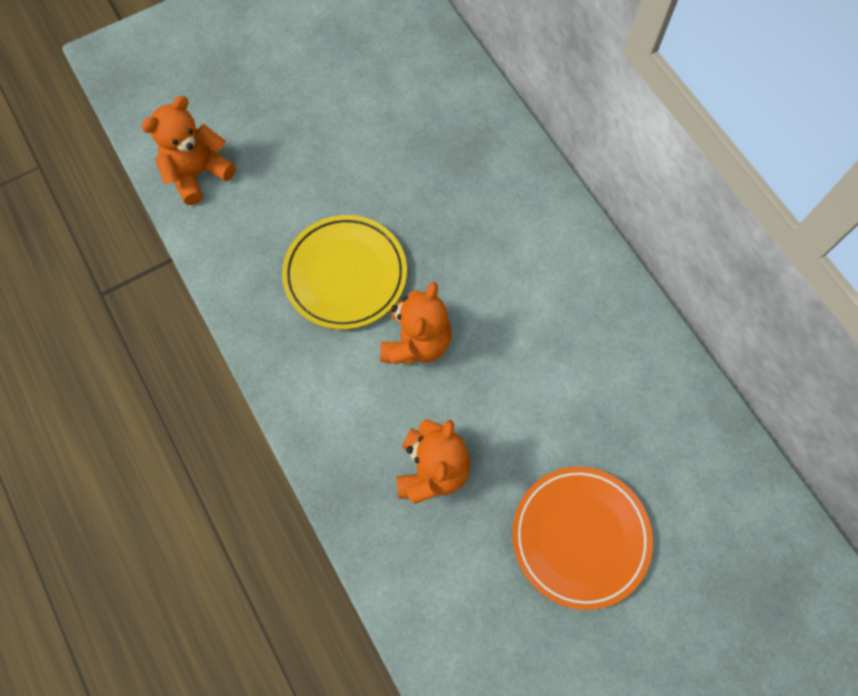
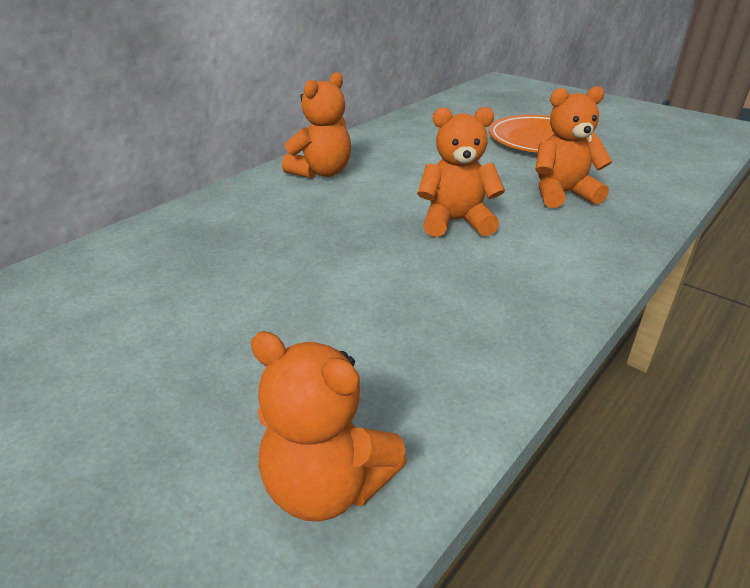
camera: 110 degrees left, 35 degrees down
yellow plate [282,215,407,330] -> none
none -> orange teddy bear [282,72,351,178]

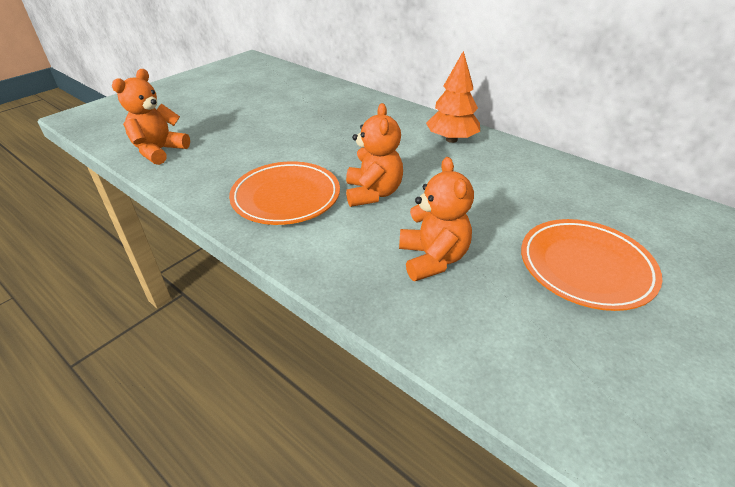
camera: 90 degrees right, 5 degrees up
orange teddy bear [282,72,351,178] -> orange tree [426,51,480,143]
none -> orange plate [229,161,340,225]

